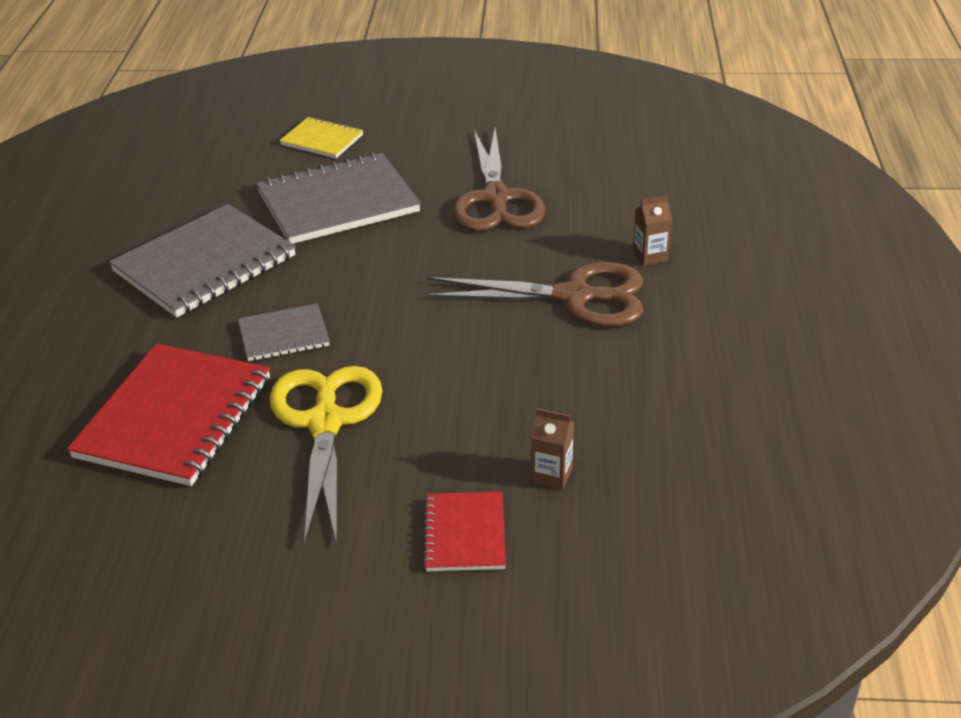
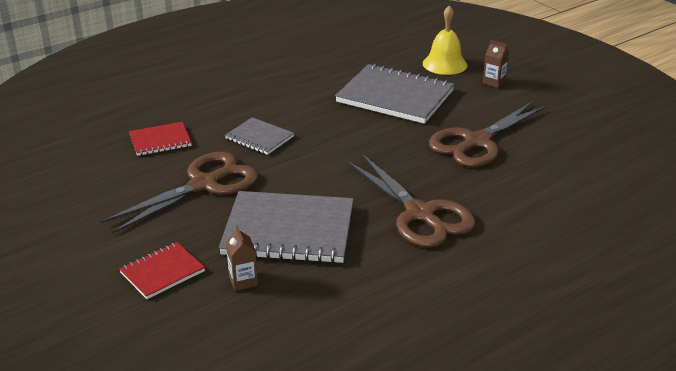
camera: 50 degrees right, 5 degrees down
red notebook [67,343,270,486] -> red notebook [129,122,192,156], size x0.52
grey notebook [109,204,296,317] -> grey notebook moved to [219,191,354,263]
yellow scissors [269,366,382,546] -> brown scissors [101,152,259,234]
yellow notebook [280,117,363,158] -> yellow bell [423,5,467,75]
brown carton [633,195,672,266] -> brown carton moved to [483,40,509,88]

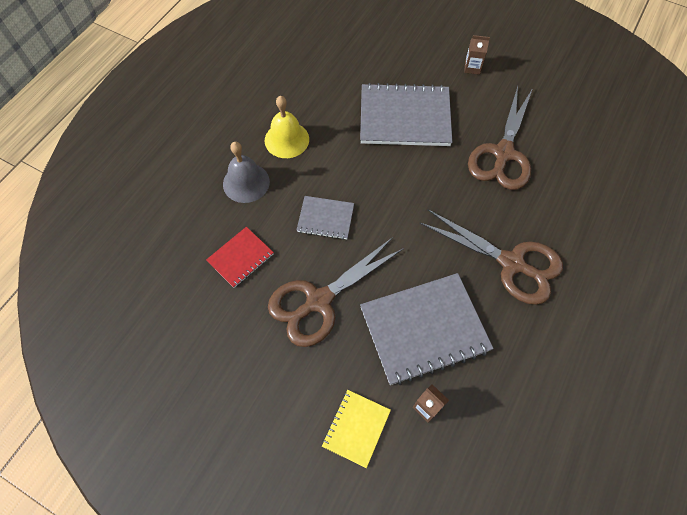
camera: 25 degrees left, 30 degrees up
brown scissors [101,152,259,234] -> brown scissors turned 150 degrees counterclockwise [268,237,404,347]
red notebook [119,242,205,299] -> yellow notebook [322,390,391,468]
yellow bell [423,5,467,75] -> yellow bell moved to [264,96,309,158]
none -> grey bell [223,142,270,203]

